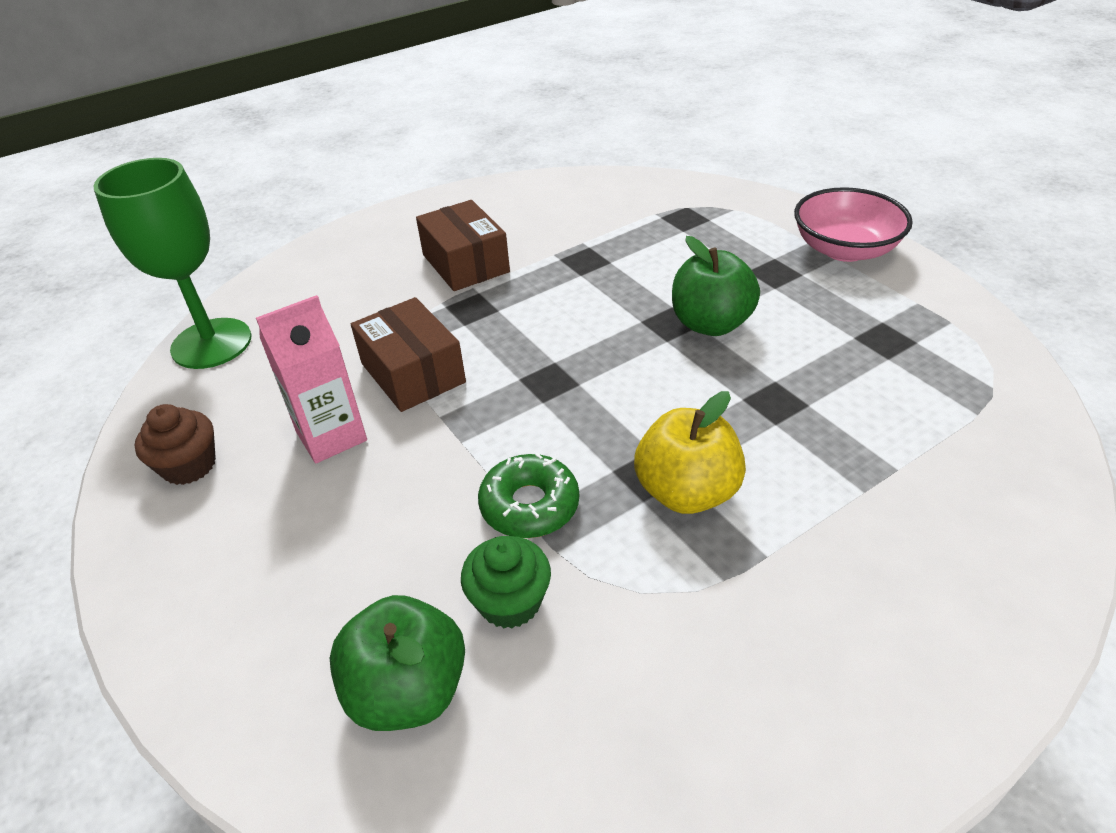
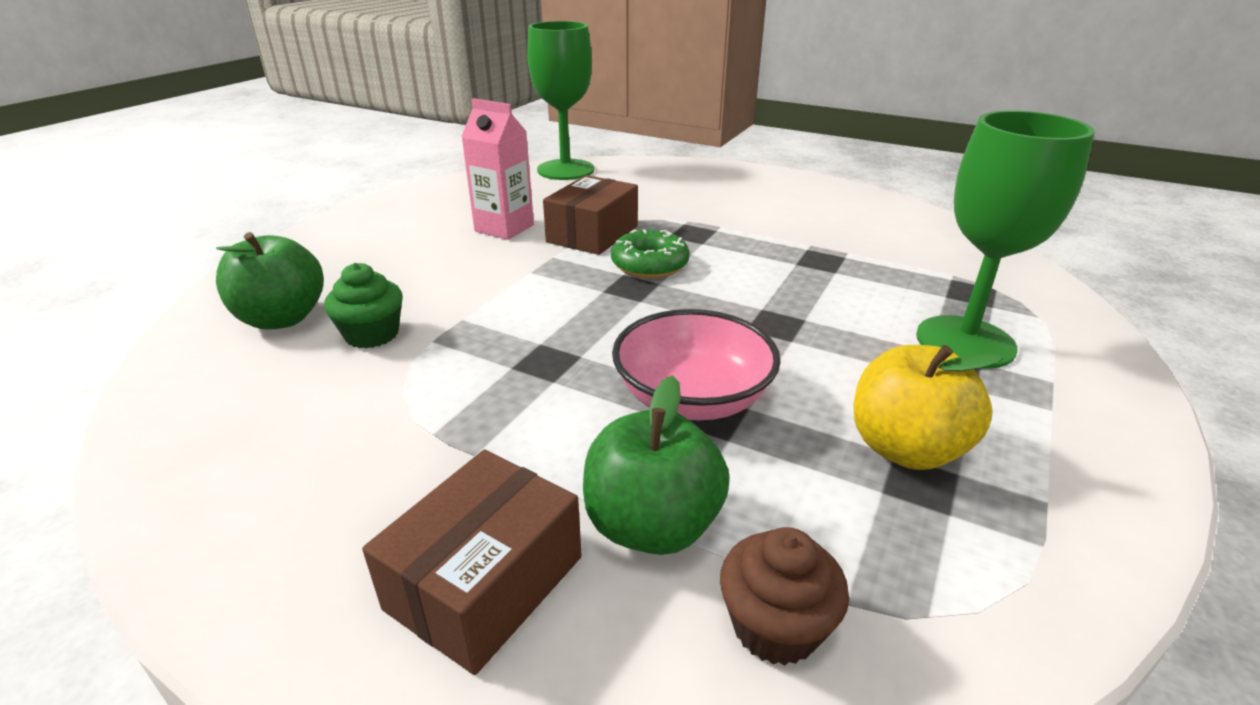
camera: 60 degrees right, 10 degrees down
brown cupcake [134,404,216,485] -> brown cupcake moved to [720,527,849,665]
brown box [416,200,510,291] -> brown box moved to [362,450,582,675]
green donut [478,453,579,538] -> green donut moved to [611,229,689,278]
yellow apple [634,391,746,514] -> yellow apple moved to [853,345,1004,470]
green apple [672,236,760,336] -> green apple moved to [583,375,729,555]
pink bowl [794,187,913,262] -> pink bowl moved to [612,309,781,420]
none -> green goblet [916,111,1095,369]

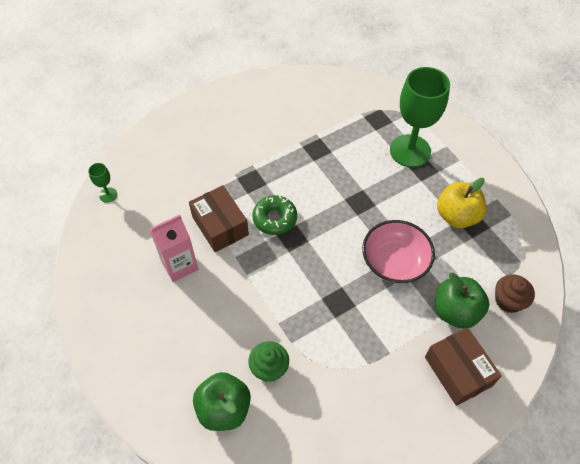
camera: 60 degrees left, 25 degrees up
green goblet [527,21,594,180] -> green goblet [88,163,117,203], size x0.42

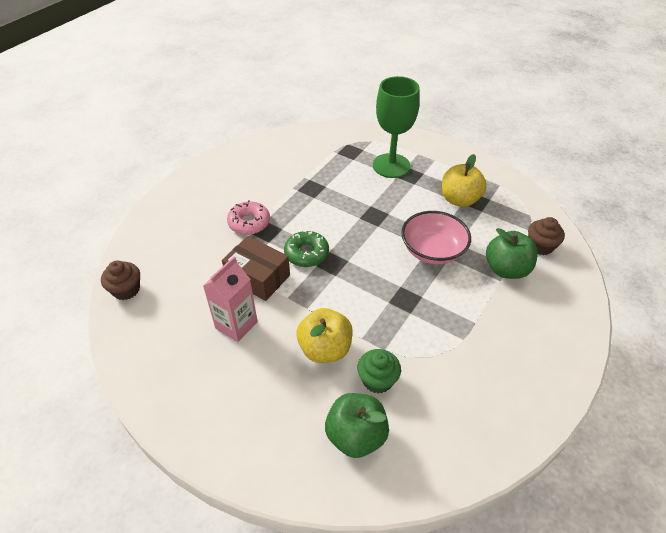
camera: 25 degrees left, 10 degrees down
green goblet [88,163,117,203] -> brown cupcake [101,261,140,300]
brown box [425,327,502,406] -> none
none -> pink donut [227,200,270,235]
none -> yellow apple [296,308,353,363]

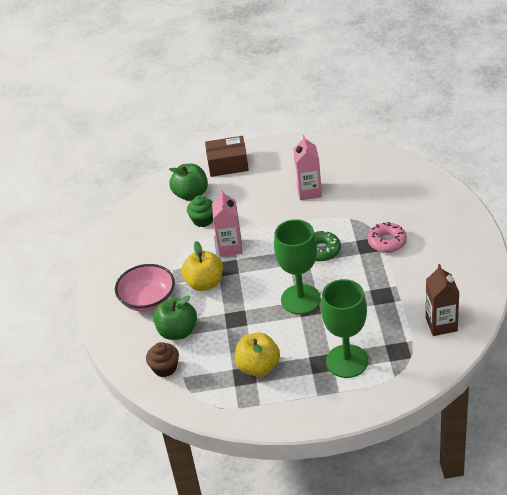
camera: 145 degrees right, 5 degrees down
brown cupcake [101,261,140,300] -> none
brown box [222,236,290,301] -> brown box moved to [205,136,249,177]
yellow apple [296,308,353,363] -> yellow apple moved to [181,241,223,291]
pink bowl [401,211,471,264] -> pink bowl moved to [115,264,175,312]
none -> pink carton [212,189,242,256]
none -> green goblet [274,219,321,314]
none -> brown carton [426,264,459,336]

